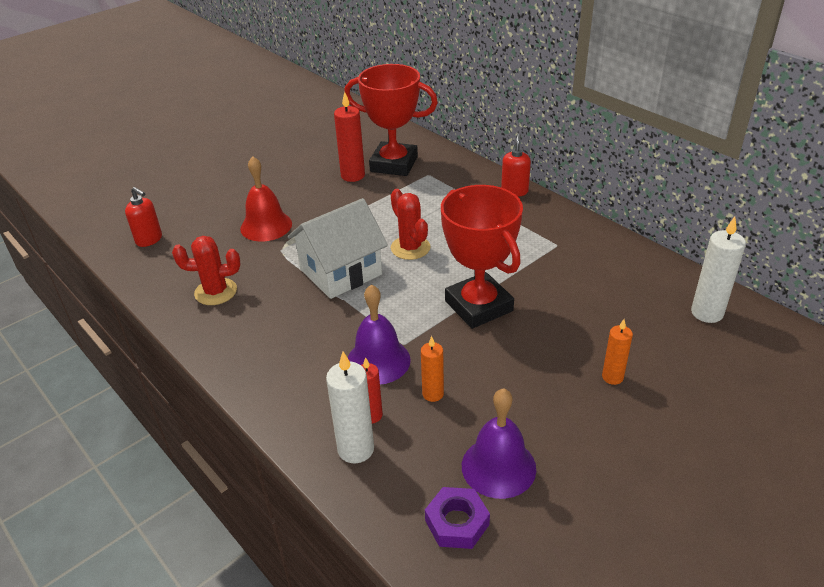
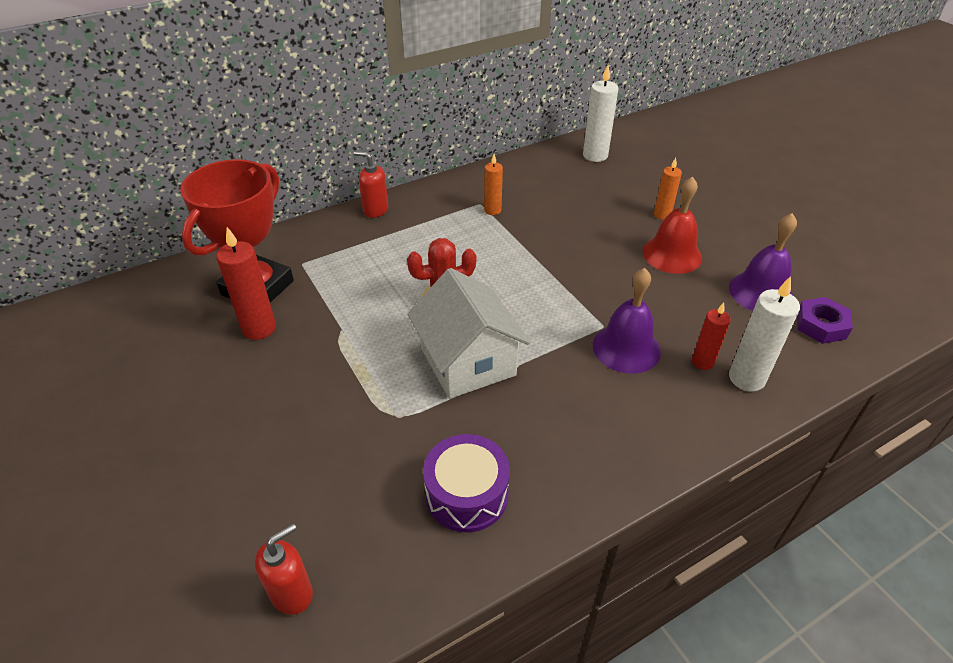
camera: 80 degrees left, 5 degrees up
red cactus [172,236,240,305] -> purple drum [423,434,510,532]
red bell [240,156,292,242] -> red bell moved to [643,176,702,274]
orange candle [421,336,444,402] -> orange candle moved to [484,154,503,215]
red trophy [441,185,523,329] -> none

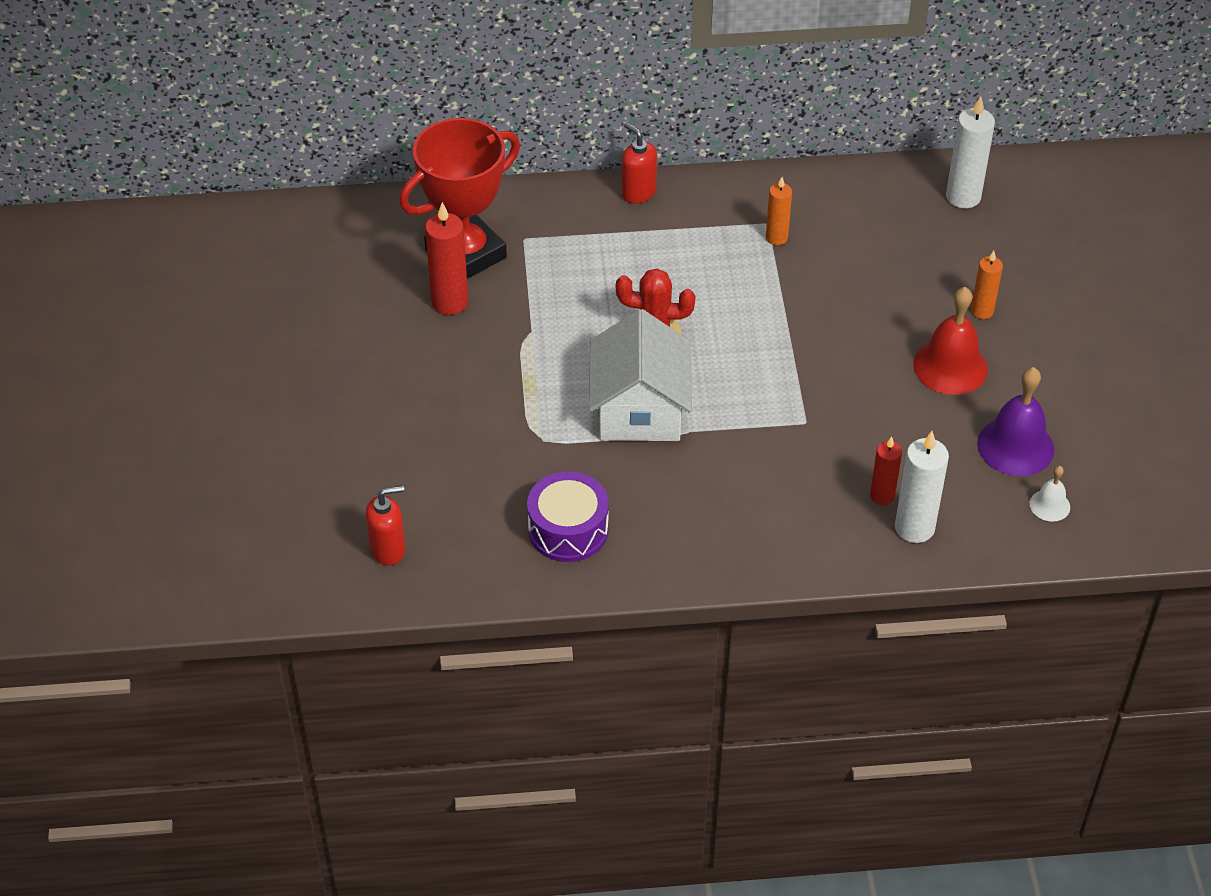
camera: 25 degrees right, 5 degrees up
purple bell [593,268,661,374] -> none
purple nut [797,297,853,344] -> white bell [1030,466,1070,522]

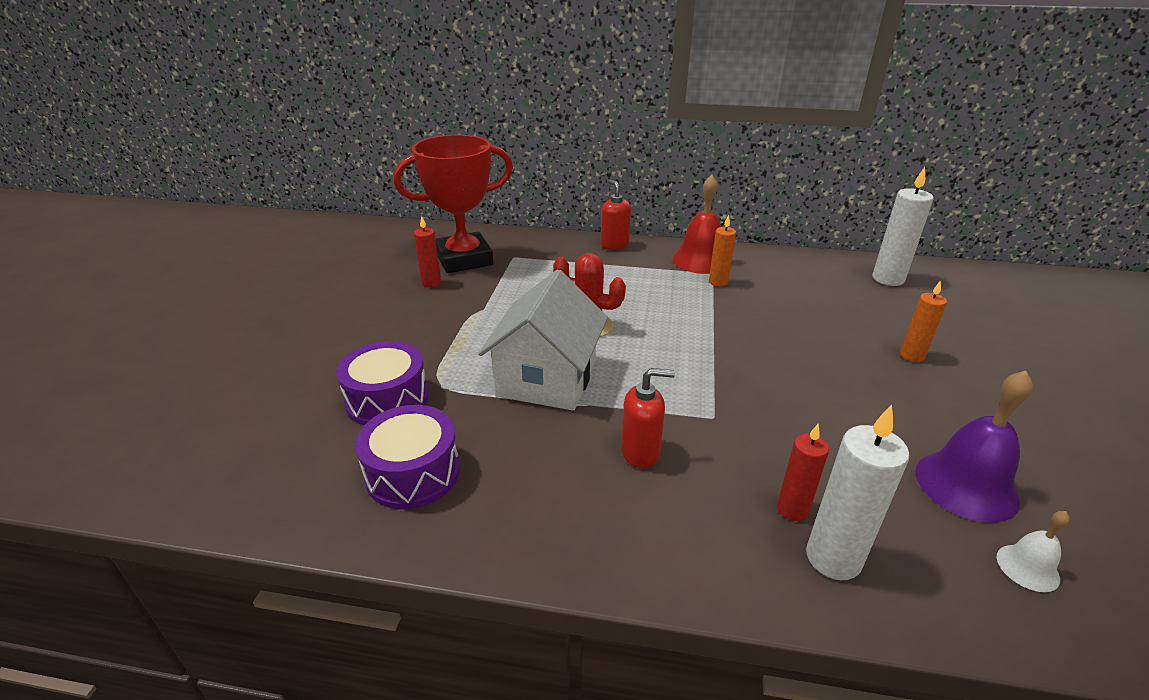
camera: 15 degrees right, 15 degrees down
red soap dispenser [366,486,406,565] -> red soap dispenser moved to [621,368,675,468]
red candle [425,202,469,315] -> red candle [414,216,441,288], size x0.62
red bell [913,287,988,395] -> red bell moved to [672,175,721,274]
none -> purple drum [336,341,429,425]

